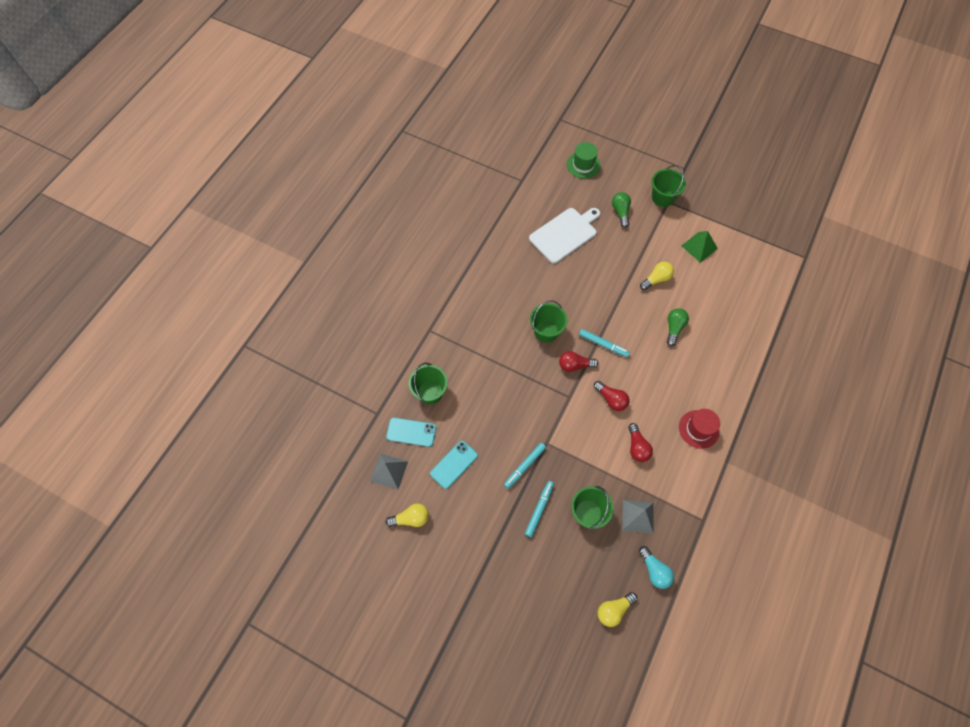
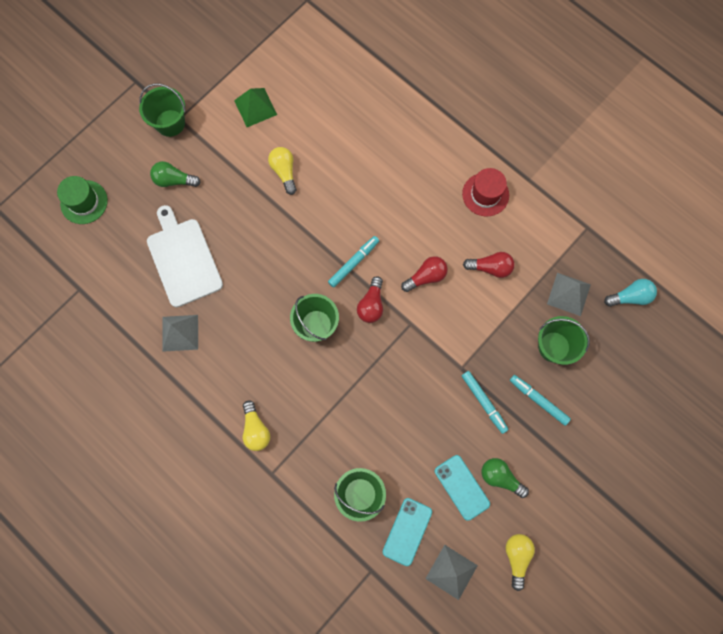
camera: 75 degrees left, 10 degrees up
yellow light bulb [598,592,637,627] -> yellow light bulb moved to [243,400,270,451]
green light bulb [667,308,689,346] -> green light bulb moved to [482,458,529,498]
none -> grey pyramid [162,315,198,352]

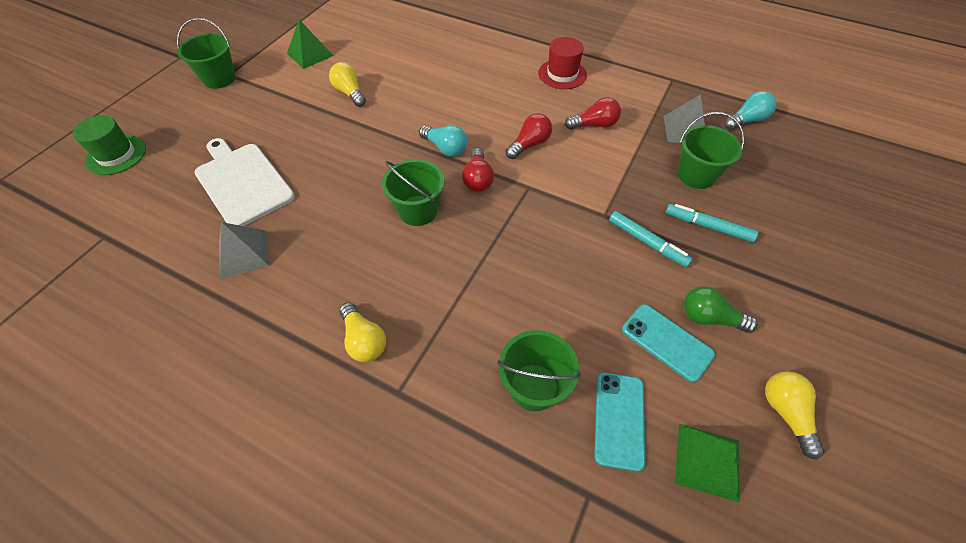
camera: 15 degrees left, 20 degrees down
green light bulb [150,161,201,187] -> none
turquoise marker [328,236,379,288] -> turquoise light bulb [419,125,467,157]
grey pyramid [425,545,478,600] -> green pyramid [675,424,740,502]

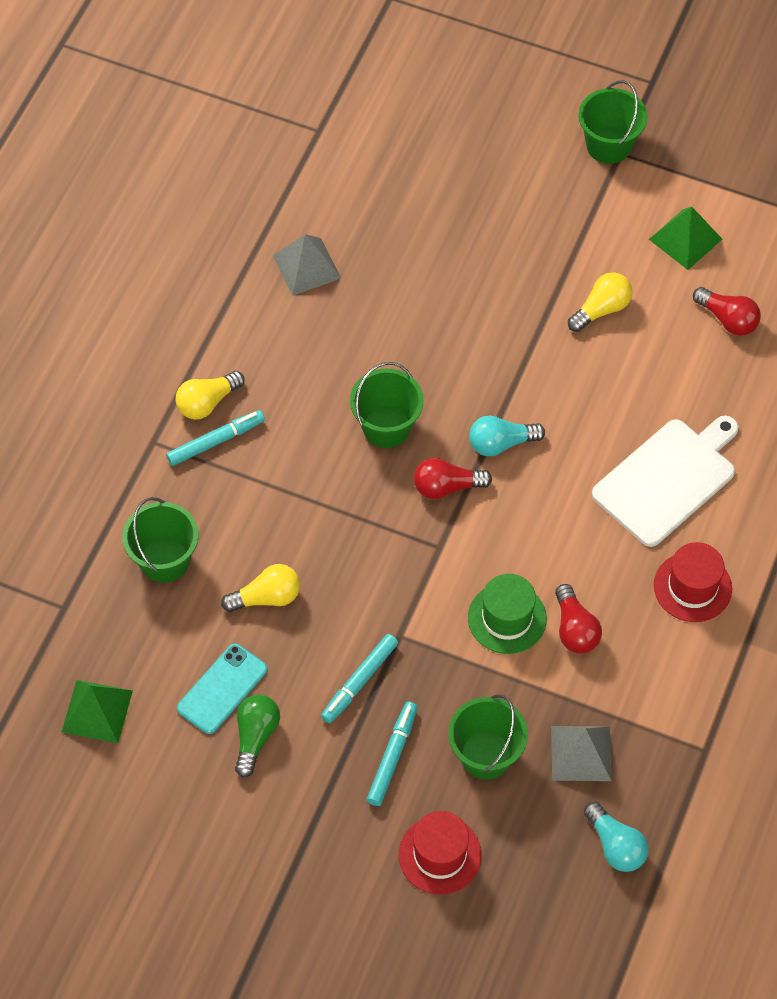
camera: 85 degrees right, 5 degrees up
green hat [73,115,146,175] -> green hat moved to [468,574,547,654]
white cutting board [194,138,295,226] -> white cutting board moved to [592,416,739,547]
turquoise light bulb [419,125,467,157] -> turquoise light bulb turned 45 degrees clockwise [469,416,545,456]
red light bulb [505,113,552,159] -> red light bulb moved to [693,287,761,336]
turquoise phone [594,373,645,472] -> none
yellow light bulb [765,371,824,460] -> yellow light bulb moved to [221,564,300,612]
none -> turquoise marker [166,410,265,466]
none -> red hat [399,811,482,894]

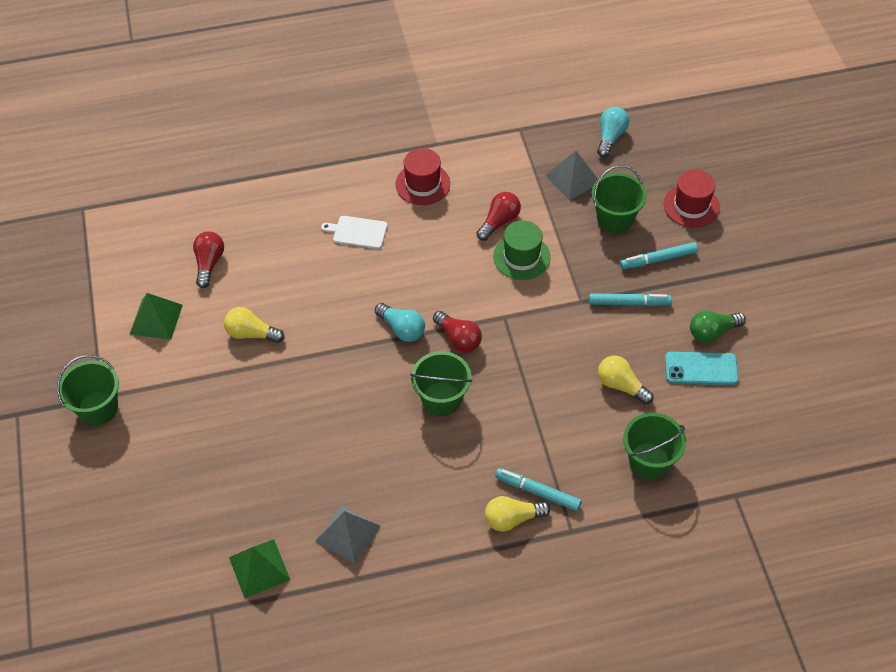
camera: 125 degrees left, 5 degrees down
green pyramid [62,680,133,743] -> green pyramid moved to [229,539,290,598]
yellow light bulb [175,371,245,420] -> yellow light bulb turned 150 degrees clockwise [485,496,550,532]
white cutting board [592,416,739,547] -> white cutting board [321,216,387,249], size x0.53

